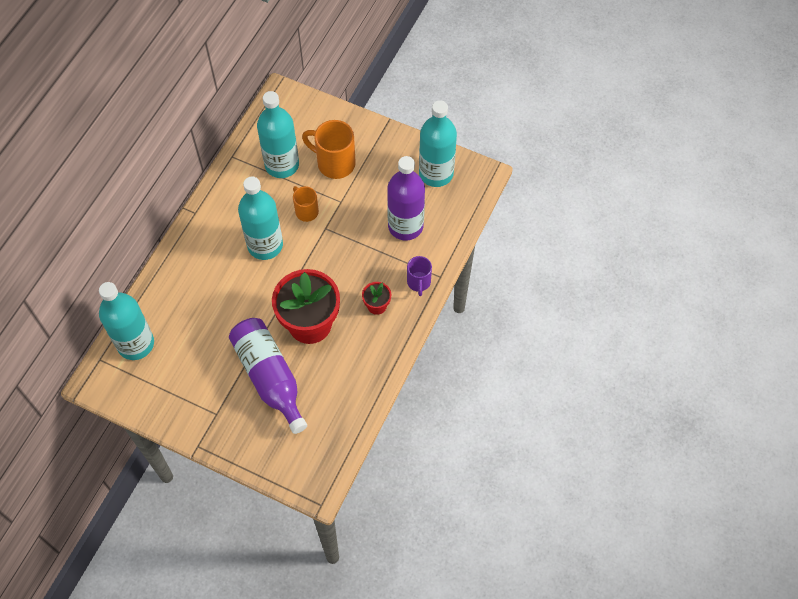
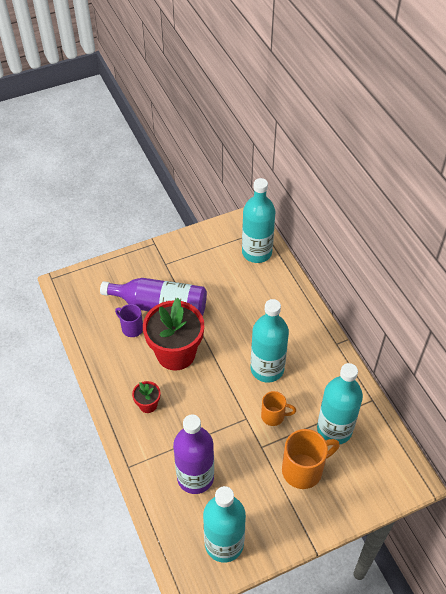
camera: 130 degrees right, 10 degrees down
purple mug [407,256,432,296] -> purple mug moved to [115,304,143,337]

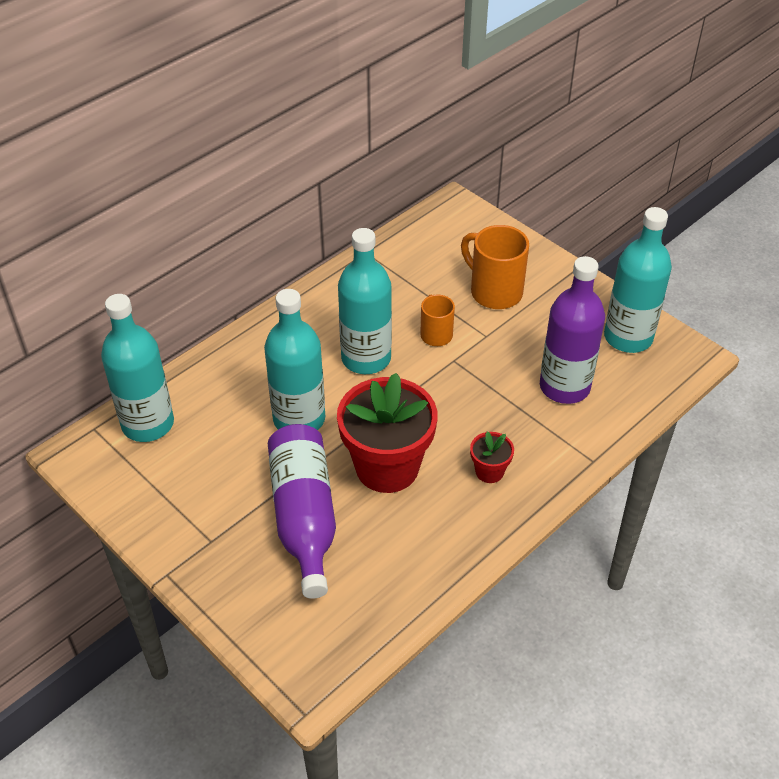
camera: 110 degrees left, 5 degrees down
purple mug [115,304,143,337] -> none
turquoise bottle [317,363,363,444] -> turquoise bottle moved to [264,289,325,430]

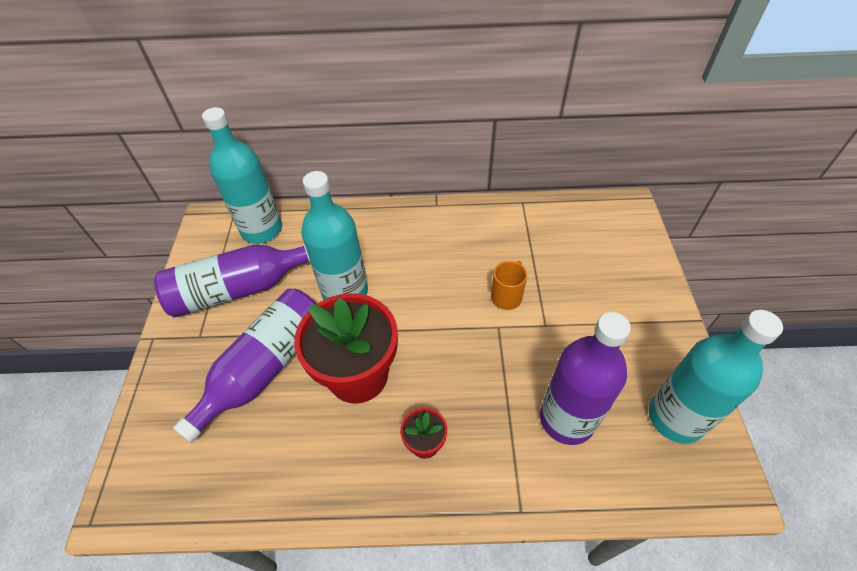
camera: 45 degrees right, 5 degrees up
turquoise bottle [338,228,392,374] -> none
orange mug [461,225,529,309] -> none
none -> purple bottle [154,244,310,318]

